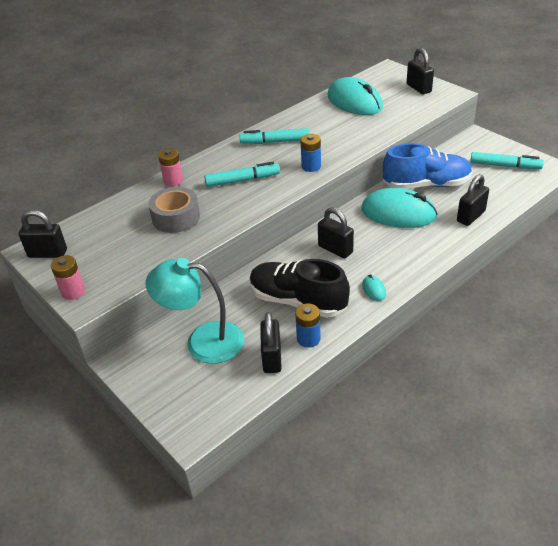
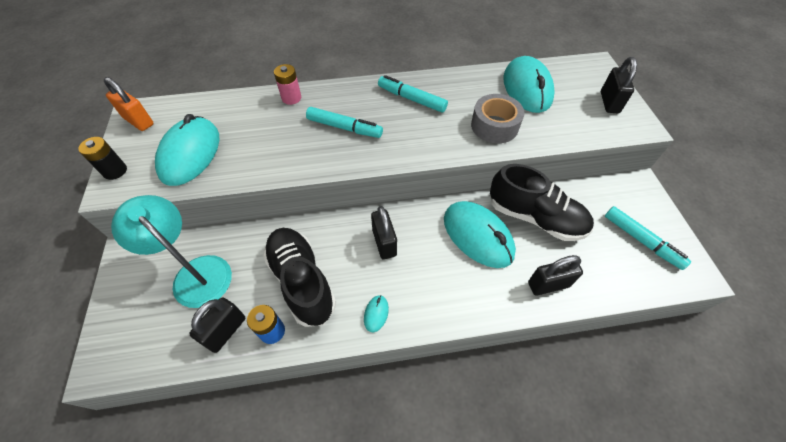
camera: 30 degrees right, 15 degrees up
black padlock [19,210,67,258] -> orange padlock [104,77,154,131]
pink battery [51,255,85,300] -> black battery [78,137,127,180]
grey tape [149,187,200,233] -> grey tape moved to [471,94,524,143]
blue battery [301,134,321,172] -> none
blue shoe [383,143,472,189] -> black shoe [490,164,594,241]
none -> turquoise mouse [155,114,219,186]

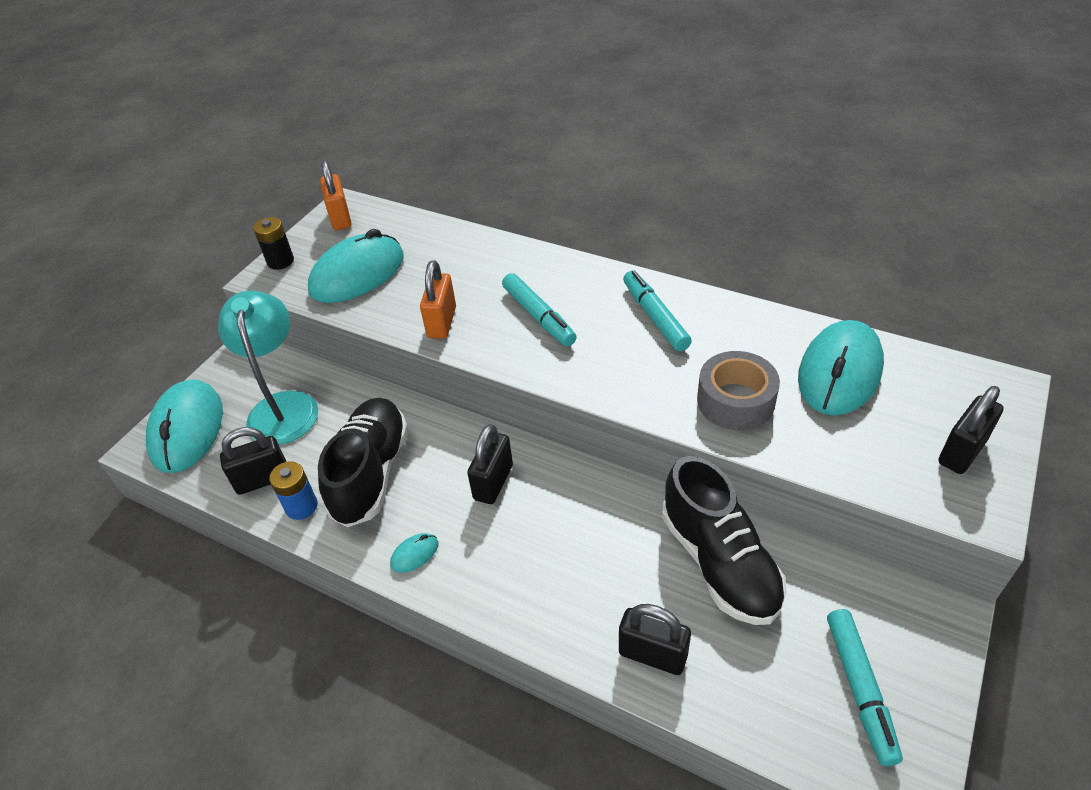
camera: 40 degrees right, 10 degrees down
pink battery [274,64,301,105] -> none
turquoise mouse [444,201,516,268] -> turquoise mouse moved to [146,379,223,473]
none -> orange padlock [420,260,456,339]

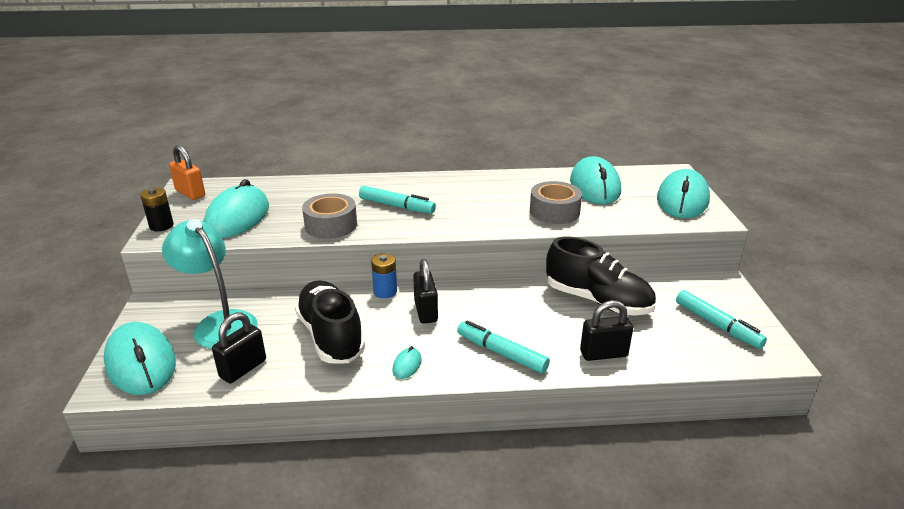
camera: 35 degrees left, 15 degrees down
blue battery [269,461,318,520] -> blue battery moved to [371,253,397,298]
orange padlock [420,260,456,339] -> grey tape [302,194,357,239]
turquoise marker [623,270,692,351] -> turquoise marker moved to [457,321,550,373]
black padlock [938,386,1004,474] -> turquoise mouse [657,169,710,218]

